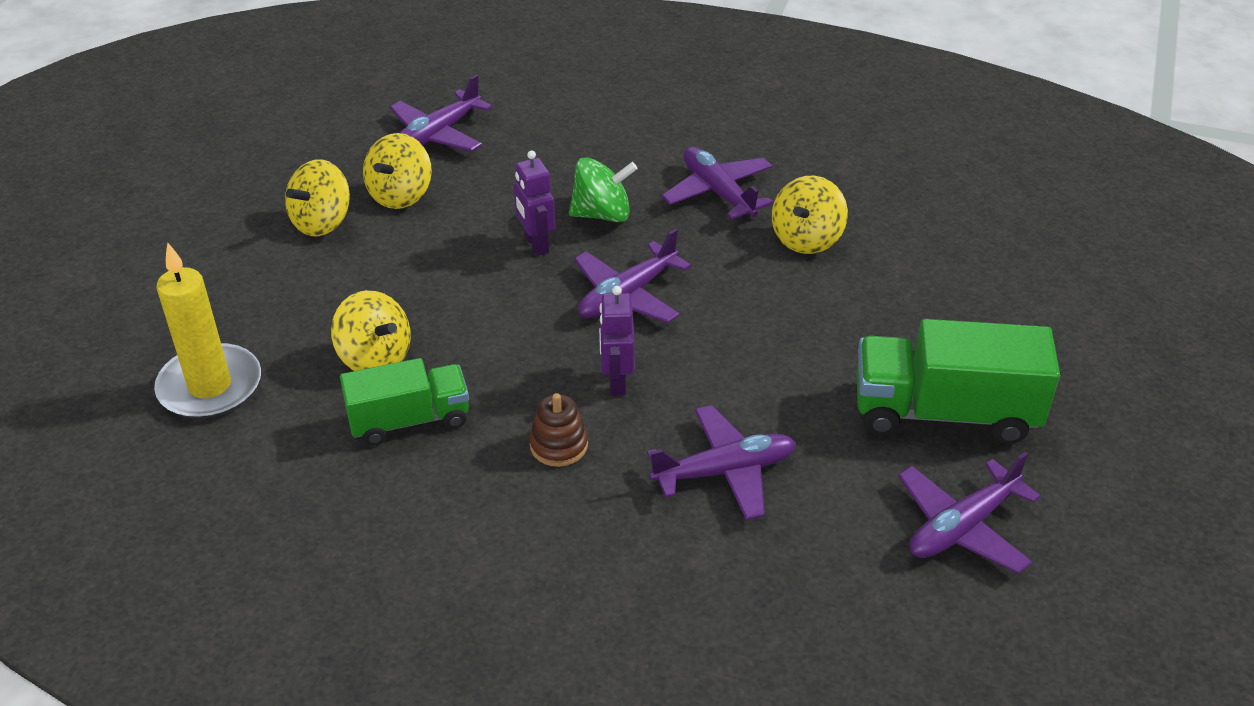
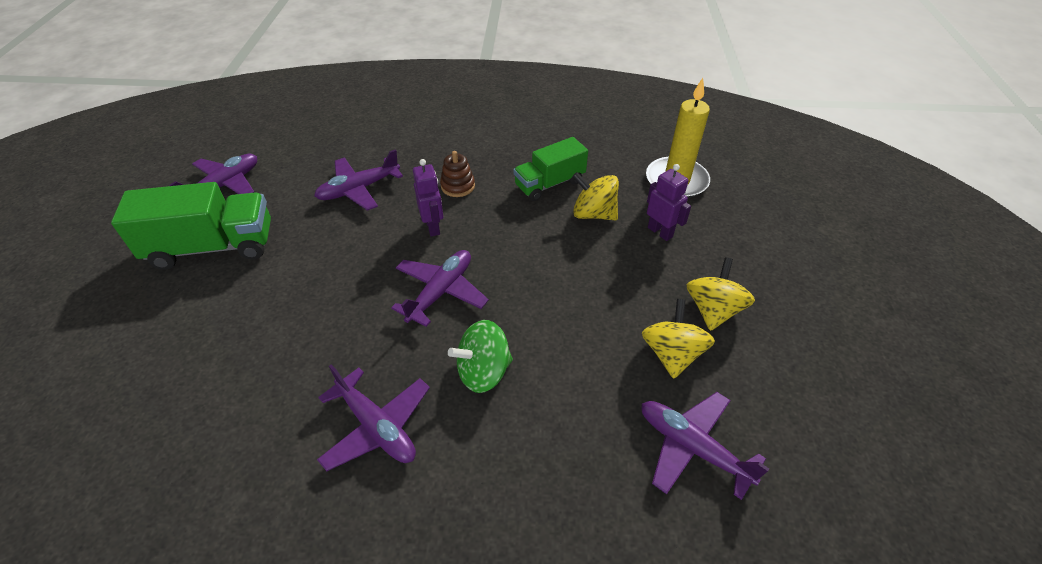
camera: 165 degrees right, 5 degrees up
purple plane [390,75,492,152] -> purple plane turned 75 degrees counterclockwise [641,392,769,500]
purple robot [514,150,555,256] -> purple robot moved to [647,164,691,241]
yellow spinning top [772,176,848,254] -> none

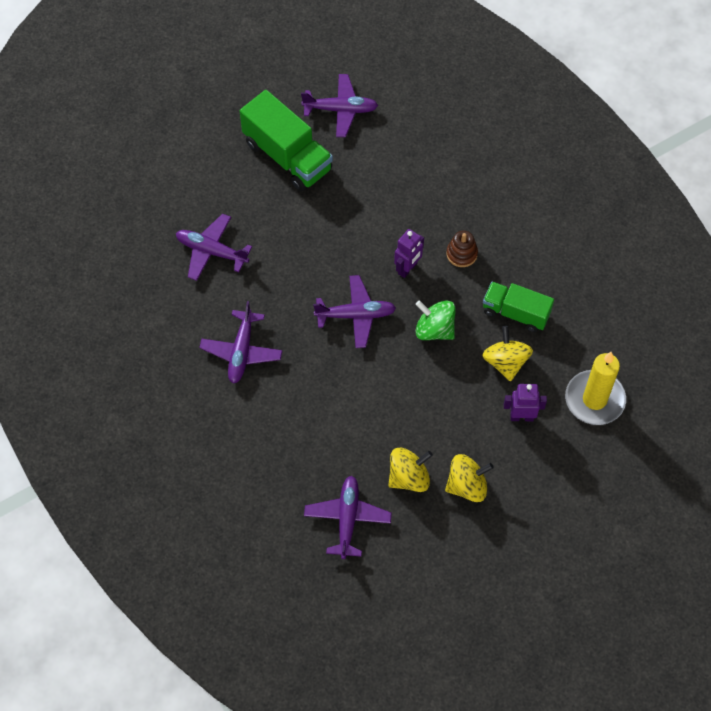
camera: 55 degrees right, 15 degrees up
purple plane [314,149,403,211] -> purple plane moved to [176,214,252,281]
green spinning top [448,320,513,393] -> green spinning top moved to [416,300,456,340]
purple robot [647,164,691,241] -> purple robot turned 105 degrees counterclockwise [504,384,547,421]

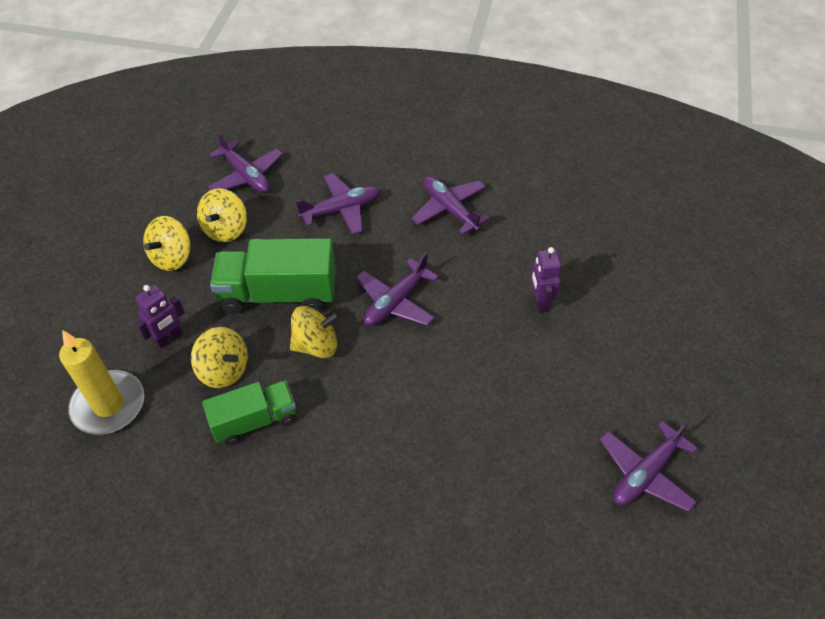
camera: 135 degrees right, 10 degrees down
purple plane [176,214,252,281] -> purple plane moved to [296,173,380,235]
green truck [240,90,333,192] -> green truck moved to [210,238,336,314]
purple robot [394,229,424,278] -> purple robot moved to [531,247,562,313]
green spinning top [416,300,456,340] -> yellow spinning top [290,306,340,358]
brown stacking toy [447,231,478,267] -> none

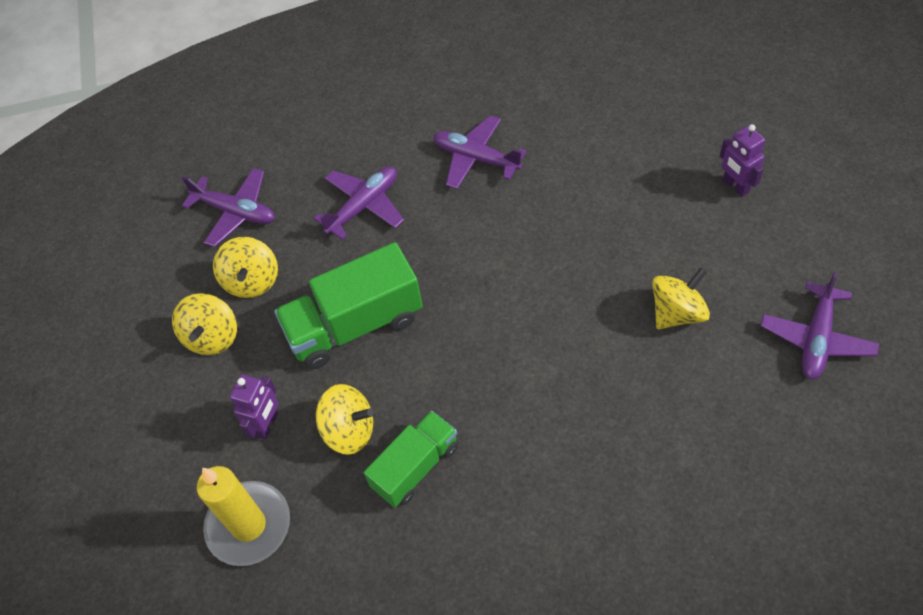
camera: 20 degrees left, 5 degrees up
yellow spinning top [290,306,340,358] -> yellow spinning top moved to [652,267,710,329]
purple plane [356,252,439,326] -> none
purple robot [531,247,562,313] -> purple robot moved to [720,124,765,197]

